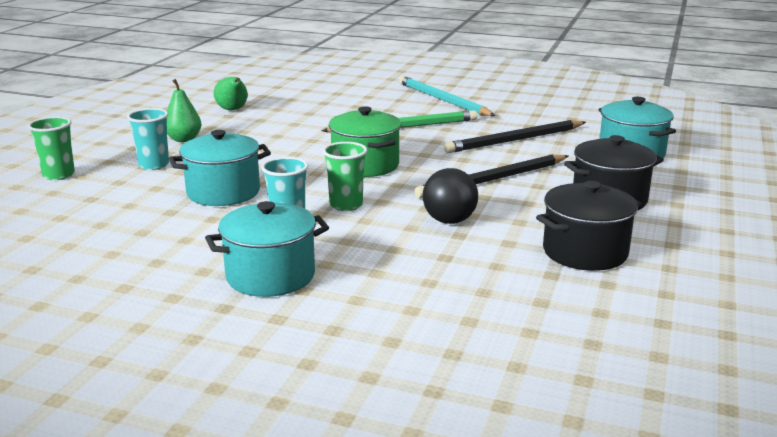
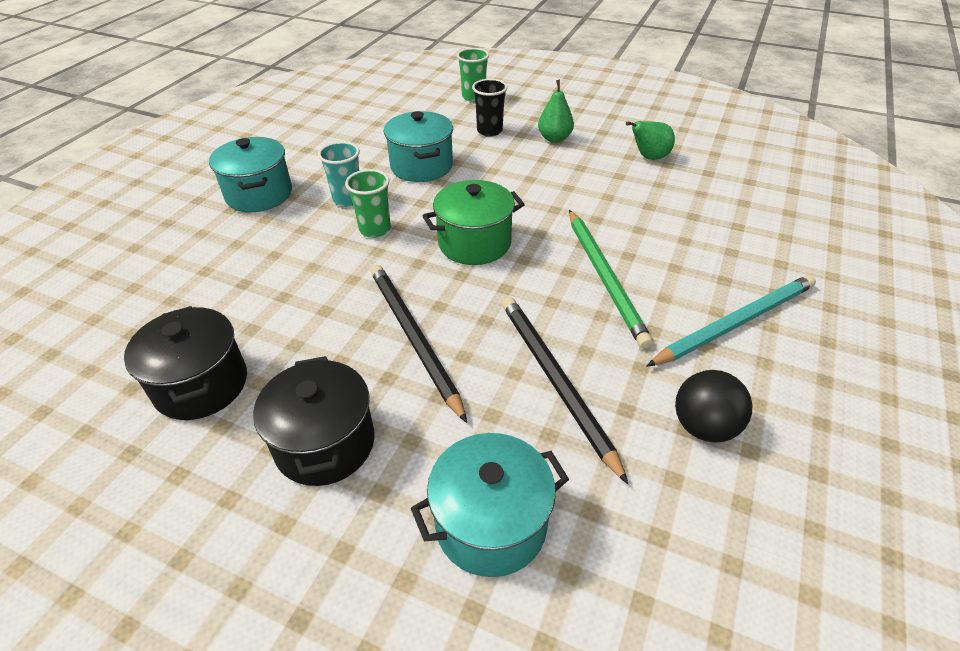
camera: 95 degrees right, 20 degrees up
turquoise cup [127,108,169,170] -> black cup [472,79,508,137]
black ball [423,168,478,224] -> black ball moved to [675,370,752,443]

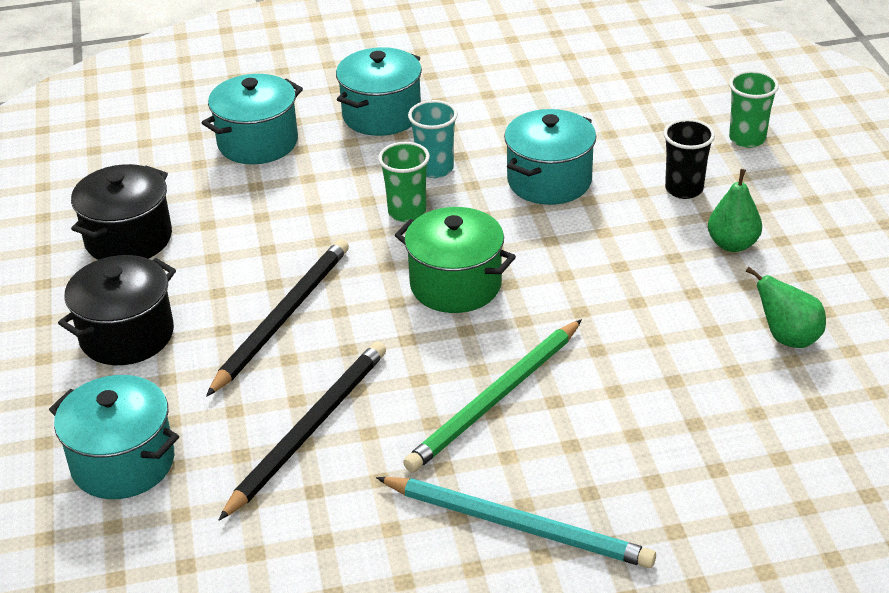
camera: 55 degrees right, 5 degrees down
black ball [675,370,752,443] -> none
none -> turquoise pot [202,74,303,164]

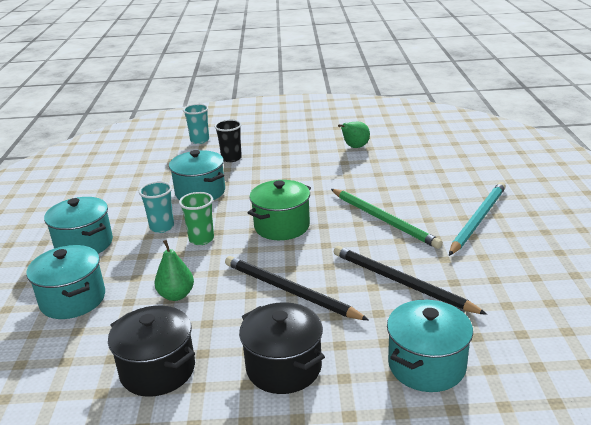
camera: 80 degrees left, 10 degrees down
green pear [708,169,762,252] -> green pear moved to [154,240,194,301]
green cup [729,70,779,148] -> turquoise cup [183,104,209,144]

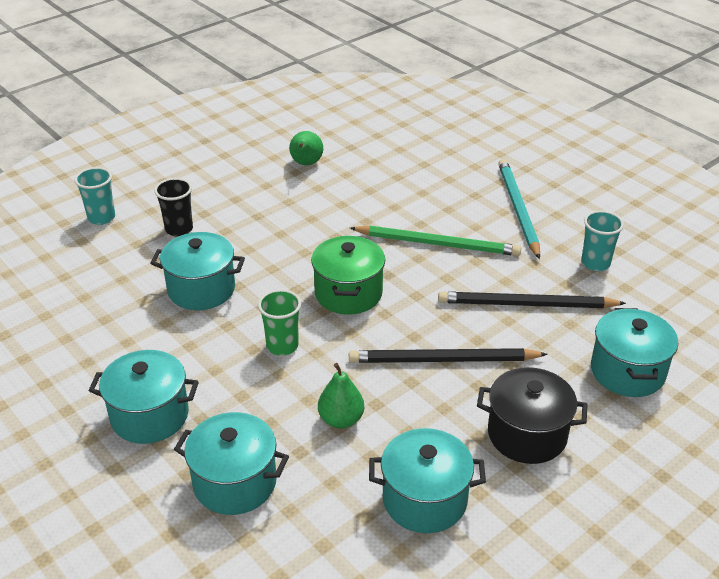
camera: 40 degrees left, 10 degrees up
black pot [108,306,195,397] -> turquoise pot [369,428,486,533]
turquoise cup [139,181,174,233] -> turquoise cup moved to [581,210,624,271]

